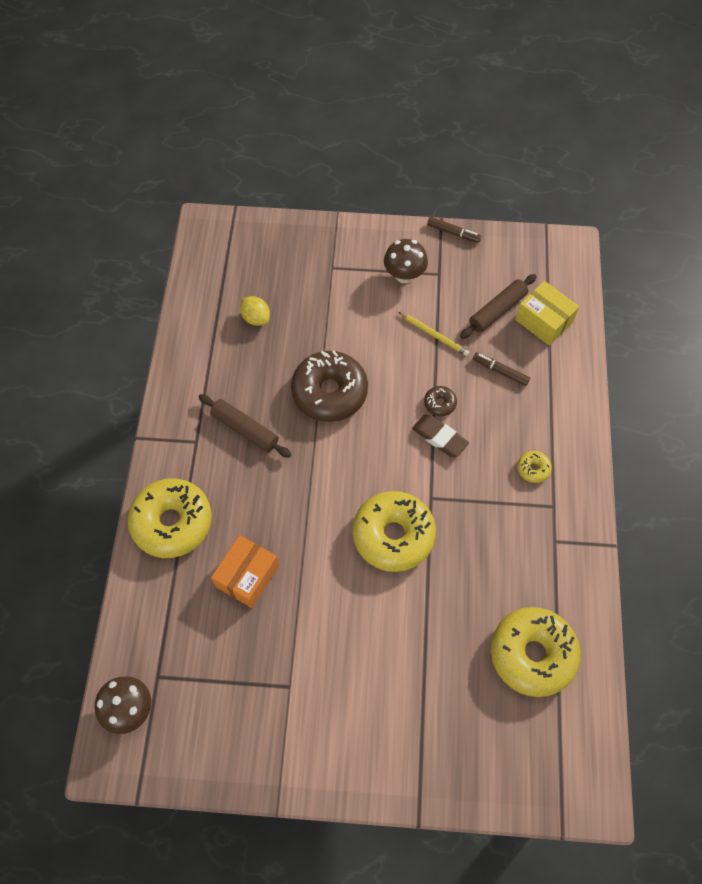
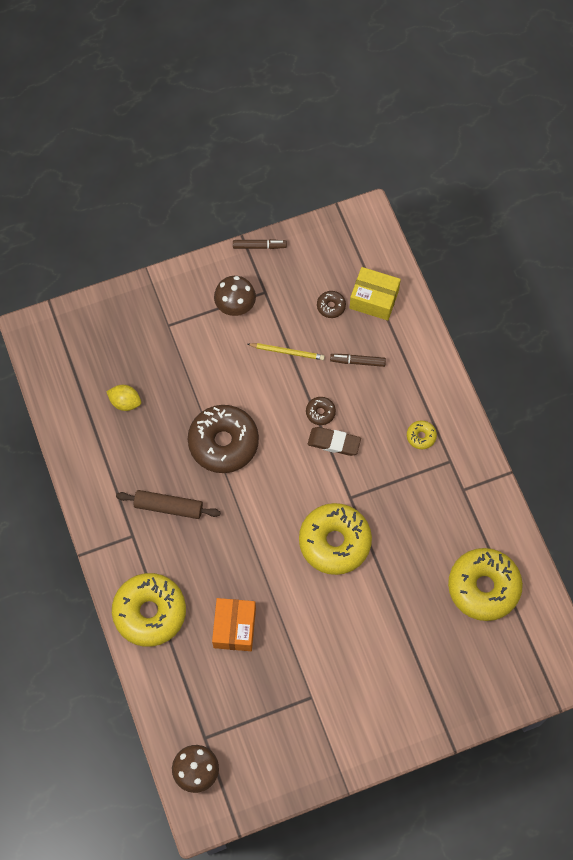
camera: 25 degrees left, 5 degrees up
brown rolling pin [460,274,537,339] -> brown donut [317,291,346,318]

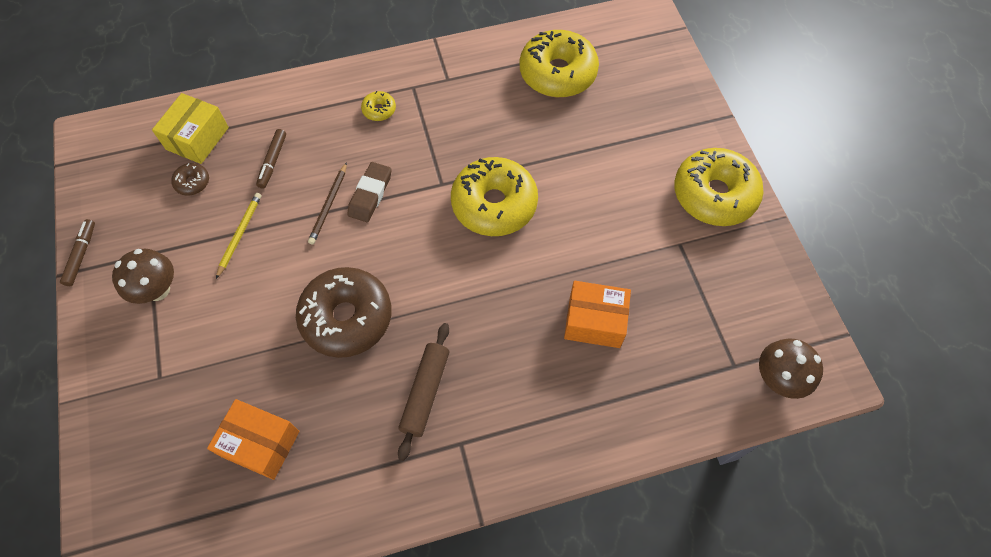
camera: 85 degrees left, 5 degrees down
yellow lemon [106,385,141,411] -> orange box [207,399,300,480]
yellow donut [112,573,186,647] -> yellow donut moved to [674,148,764,226]
brown donut [306,397,336,425] -> brown pencil [308,162,347,245]

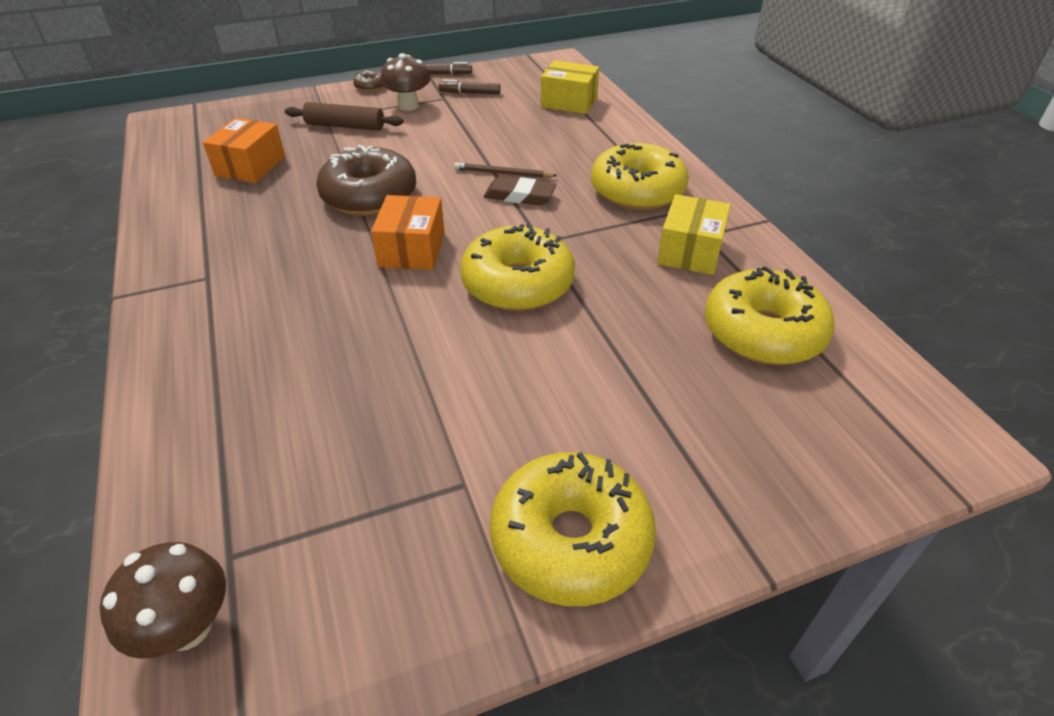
camera: 85 degrees right, 20 degrees down
brown donut [171,163,209,196] -> brown donut moved to [353,71,383,92]
yellow pencil [216,193,262,279] -> none
brown marker [256,129,286,189] -> brown marker moved to [439,79,501,94]
yellow donut [361,91,396,121] -> yellow donut [591,143,689,211], size x2.35
brown rolling pin [398,323,449,461] -> brown rolling pin moved to [285,102,403,131]
orange box [564,281,631,348] -> orange box moved to [371,195,445,270]
none -> yellow box [657,194,731,275]

